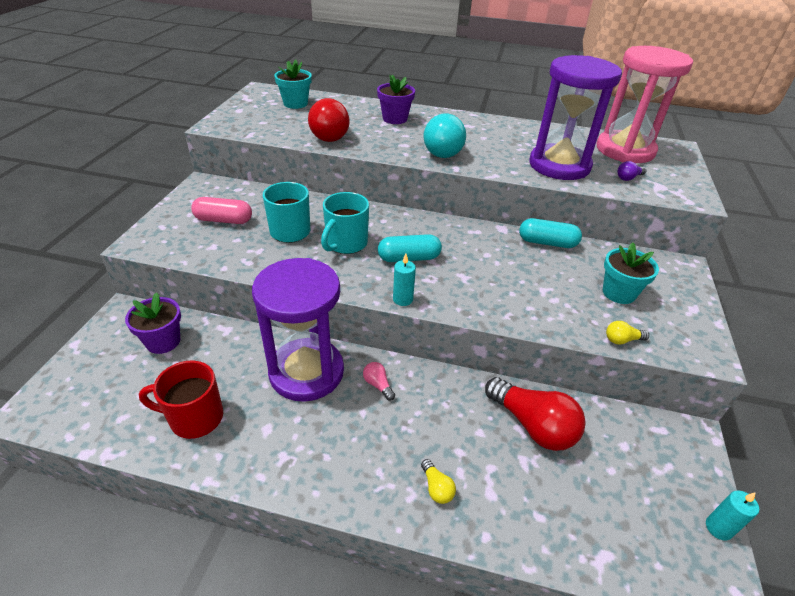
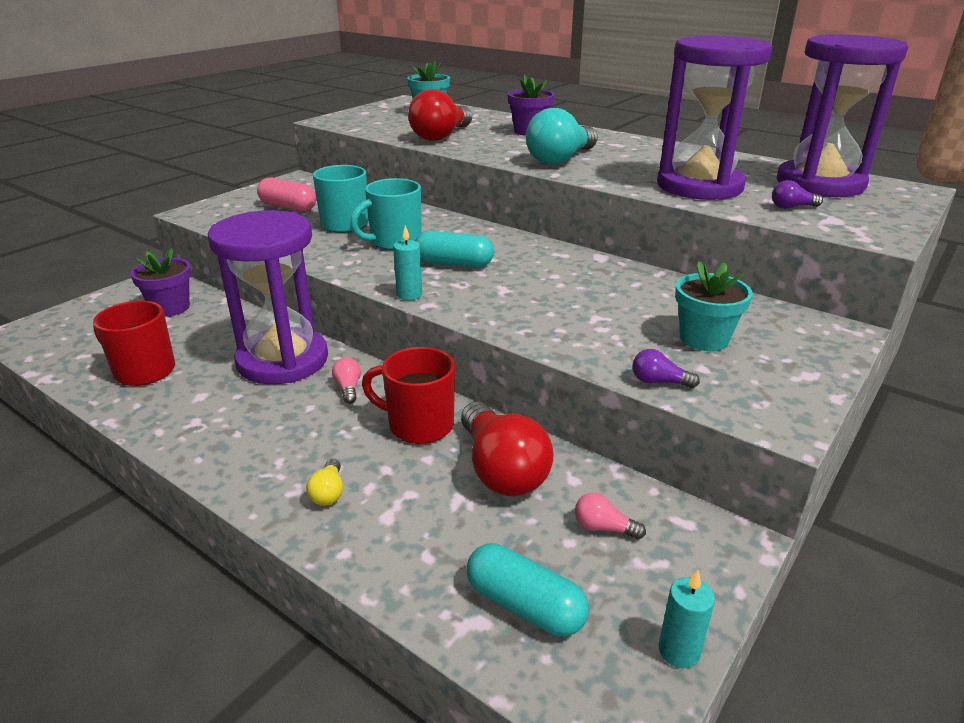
camera: 25 degrees right, 10 degrees down
turquoise capsule [519,218,582,248] -> turquoise capsule moved to [466,543,589,636]
pink hourglass [597,46,693,163] -> purple hourglass [777,34,908,197]
yellow light bulb [606,321,649,345] -> purple light bulb [633,349,700,388]
none -> red mug [362,347,455,444]
none -> pink light bulb [575,492,646,540]

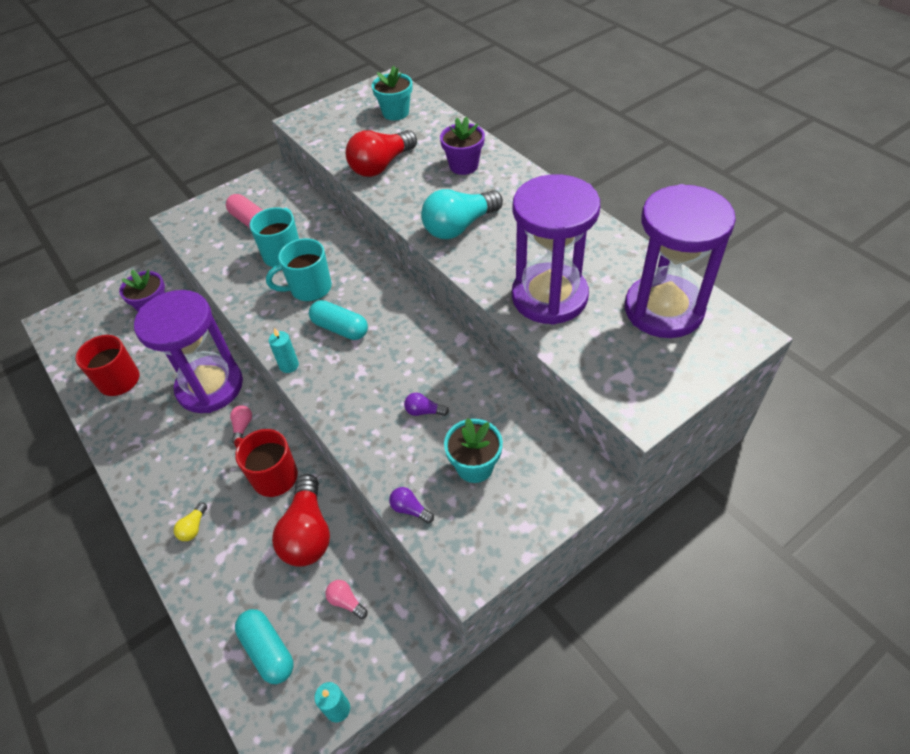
camera: 20 degrees right, 20 degrees up
purple light bulb [772,180,823,209] -> purple light bulb moved to [404,393,449,416]

